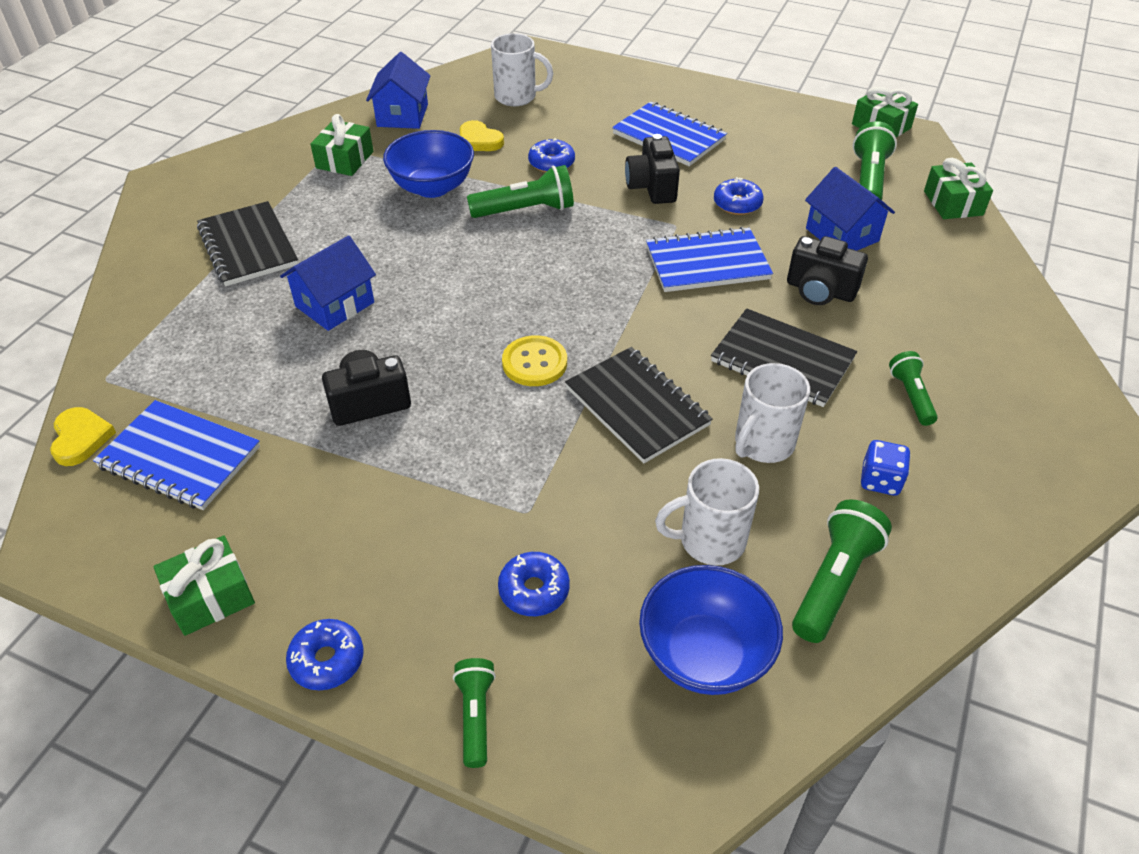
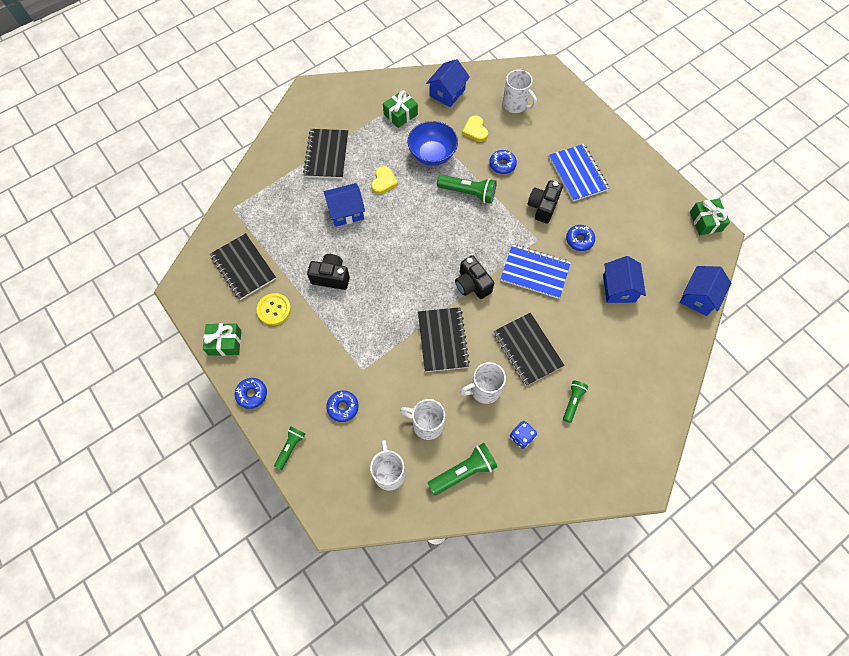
camera: 30 degrees right, 20 degrees up
yellow heart [50,407,116,466] -> yellow heart moved to [371,166,398,194]
blue notebook [93,400,260,510] -> black notebook [210,233,276,300]
yellow button [502,335,567,386] -> yellow button moved to [257,293,291,325]
blue bowl [639,565,783,695] -> white mug [370,440,405,491]
black camera [787,236,868,305] -> black camera moved to [455,255,494,299]
green flashlight [853,121,897,200] -> none
green gift [924,158,993,219] -> blue house [680,266,731,316]

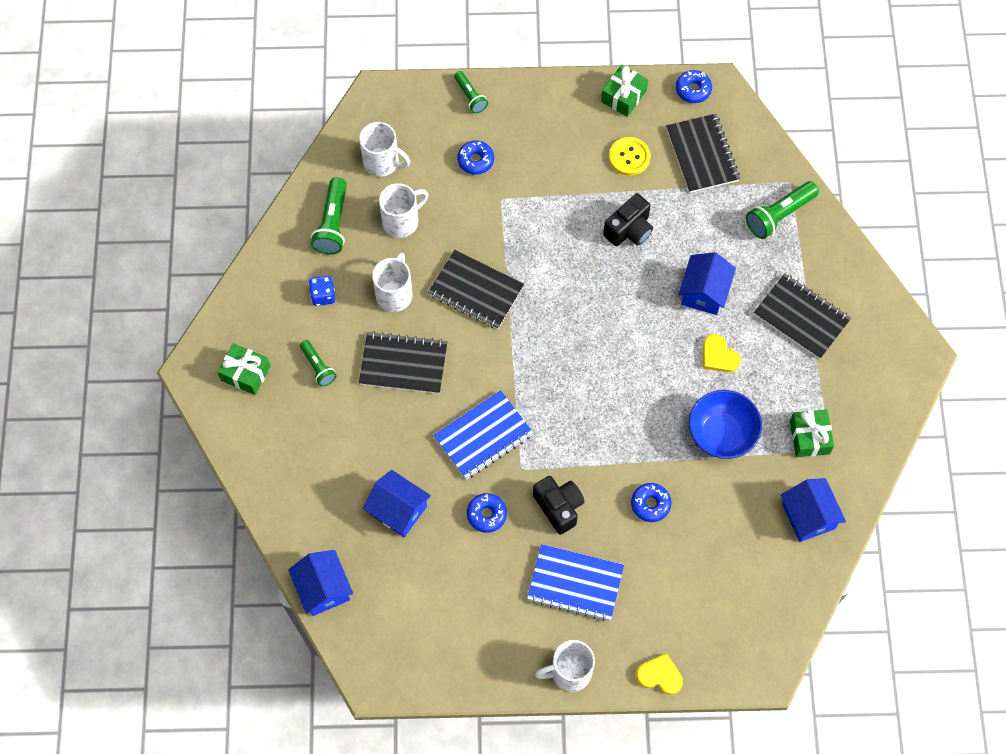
camera: 125 degrees right, 0 degrees up
black notebook [210,233,276,300] -> black notebook turned 75 degrees clockwise [666,114,740,193]
blue donut [235,378,267,409] -> blue donut moved to [676,70,712,103]
green flashlight [437,175,497,204] -> green flashlight moved to [746,181,819,239]
black camera [455,255,494,299] -> none
yellow heart [462,115,488,142] -> yellow heart moved to [636,653,683,695]
white mug [502,69,537,113] -> white mug moved to [535,640,595,692]
green gift [690,199,730,235] -> green gift moved to [218,343,271,395]

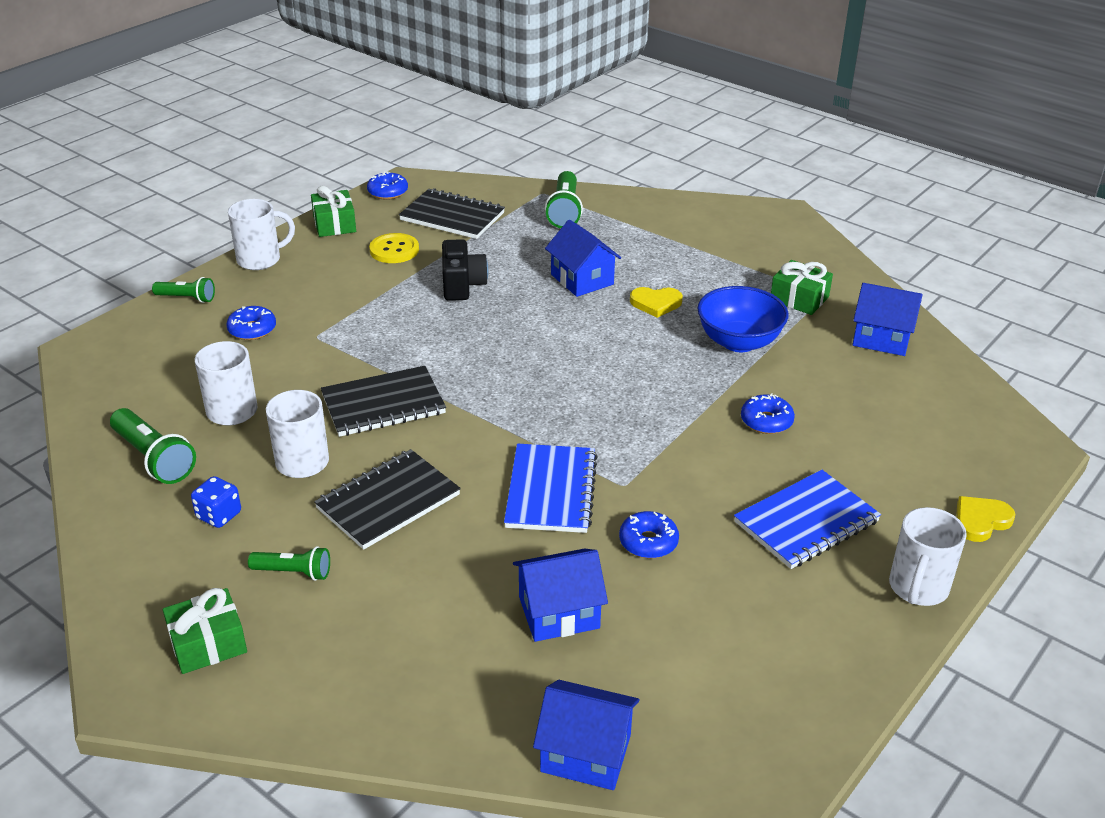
camera: 50 degrees left, 30 degrees down
white mug [359,122,410,177] -> white mug moved to [228,199,295,270]
black camera [533,476,585,535] -> none
black notebook [754,273,851,359] -> none

